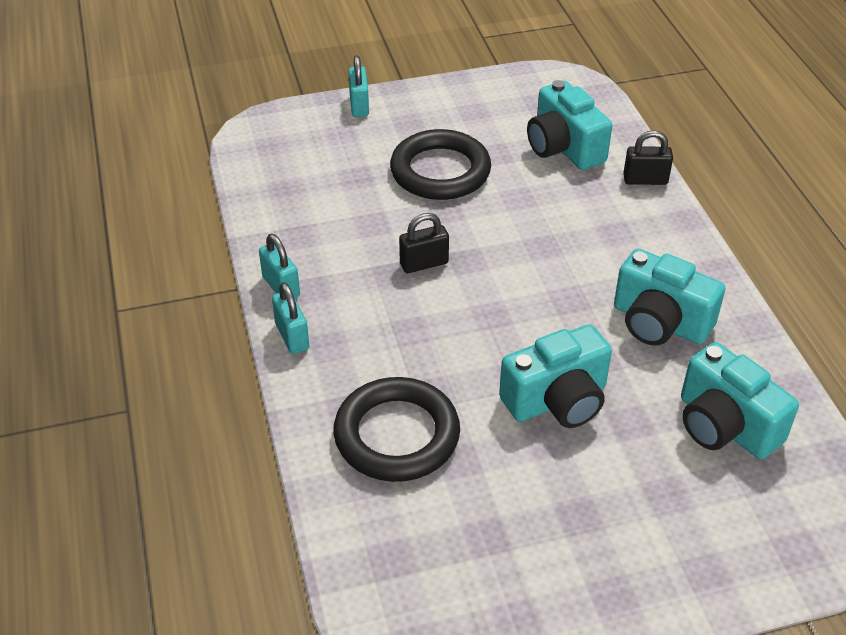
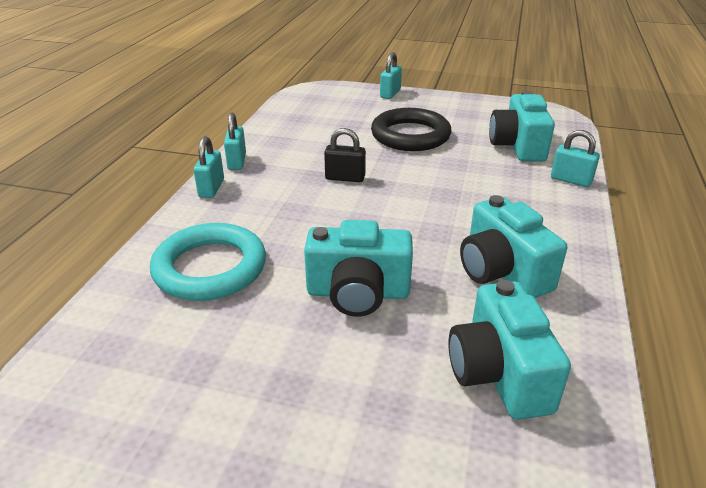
camera: 30 degrees right, 10 degrees down
black ring [334,377,460,482] -> turquoise ring [150,223,266,301]
black padlock [623,130,673,185] -> turquoise padlock [551,130,600,187]

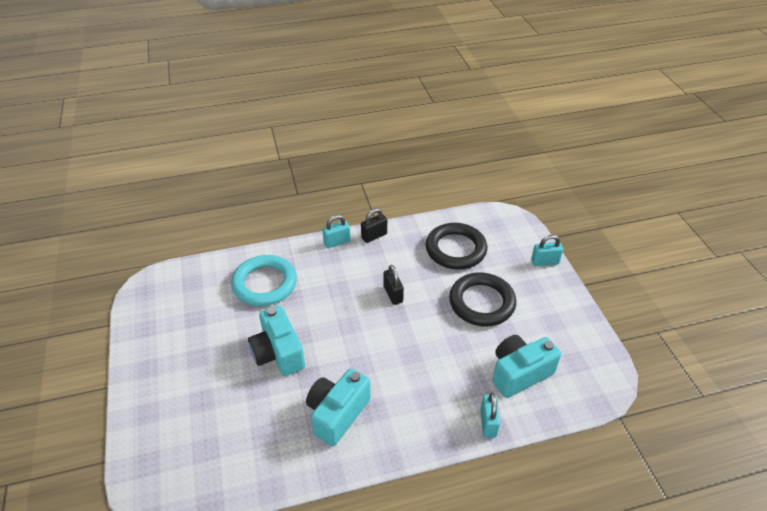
camera: 60 degrees right, 10 degrees up
turquoise padlock [224,112,246,170] -> black padlock [361,208,387,243]
turquoise camera [448,280,571,420] -> none
none -> black ring [426,223,487,269]

